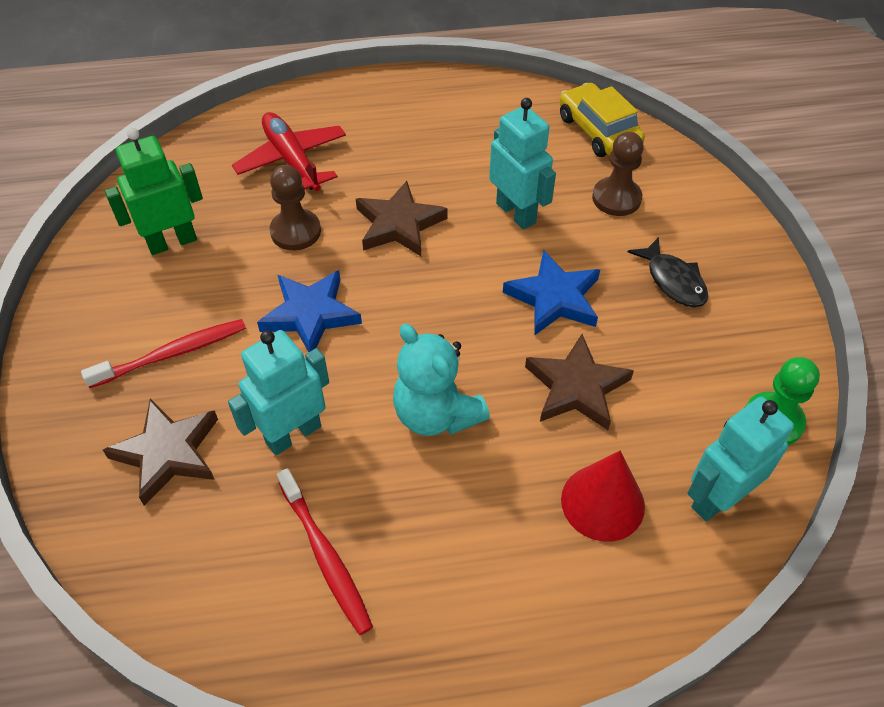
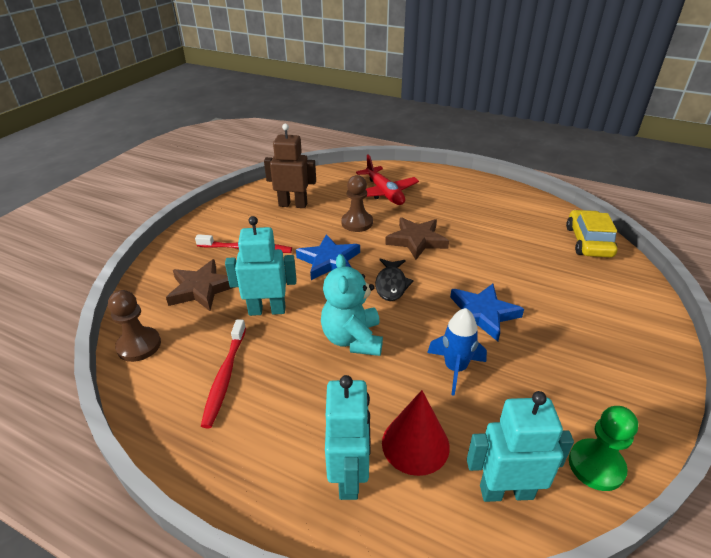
camera: 35 degrees right, 15 degrees down
green robot [105,128,203,255] -> brown robot [264,124,316,208]
red plane [232,112,346,191] -> red plane turned 150 degrees clockwise [356,154,419,205]
turquoise robot [489,98,556,230] -> turquoise robot moved to [325,375,371,500]
brown star [525,334,634,430] -> blue rocket [427,308,487,396]
brown pawn [592,132,644,216] -> brown pawn moved to [108,290,161,362]
black fish [628,237,708,308] -> black fish moved to [375,258,414,301]

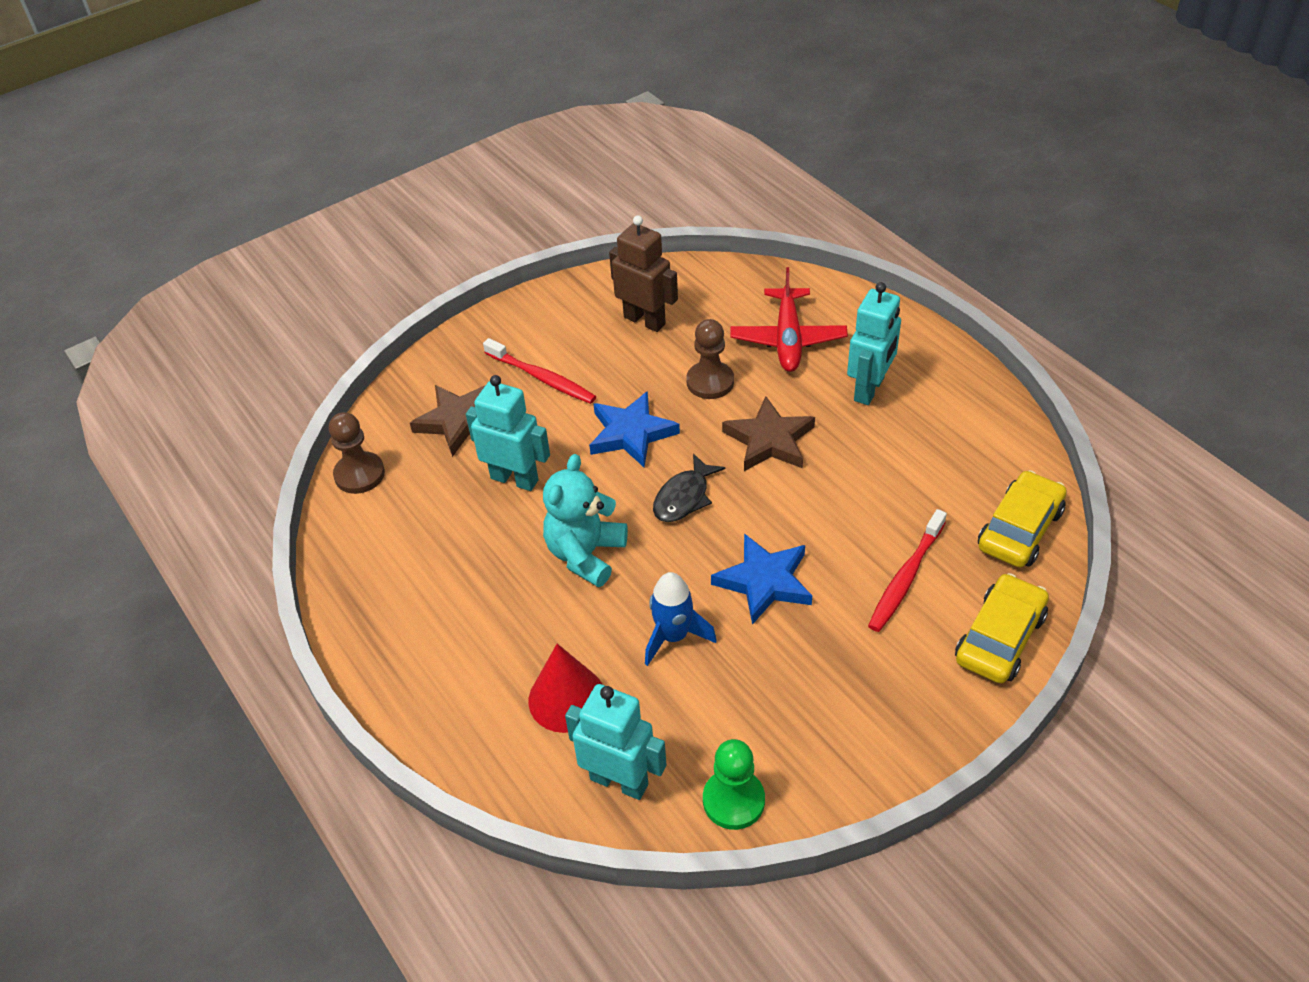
camera: 30 degrees right, 10 degrees up
red toothbrush [201,319,246,428] -> red toothbrush moved to [868,509,947,632]
turquoise robot [325,375,371,500] -> turquoise robot moved to [847,282,901,405]
none -> yellow car [955,573,1049,683]

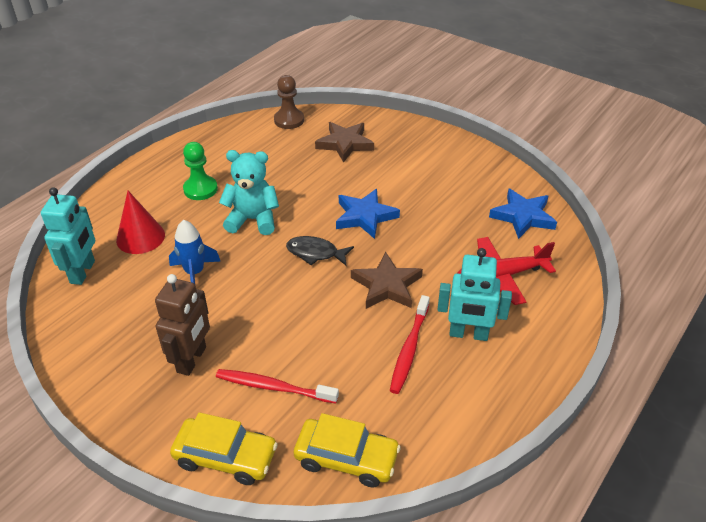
camera: 70 degrees right, 5 degrees down
turquoise robot [466,375,550,491] -> none
red toothbrush [483,338,596,404] -> red toothbrush moved to [390,295,430,394]
brown robot [609,215,678,332] -> brown robot moved to [155,274,210,376]
brown pawn [686,319,734,399] -> none
green pawn [703,739,765,830] -> green pawn moved to [183,142,218,200]
blue star [711,533,812,625] -> blue star moved to [489,189,557,239]

